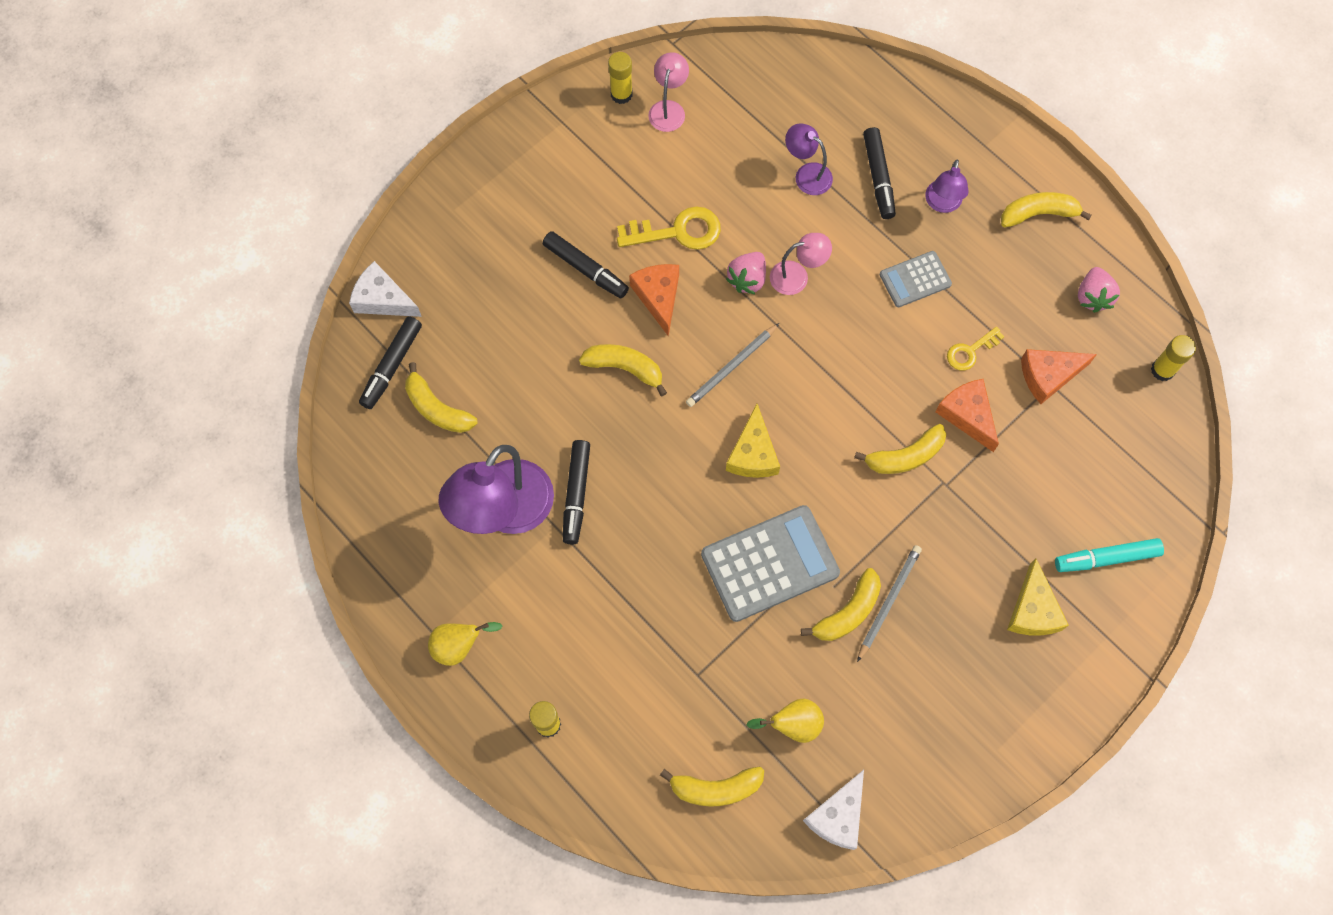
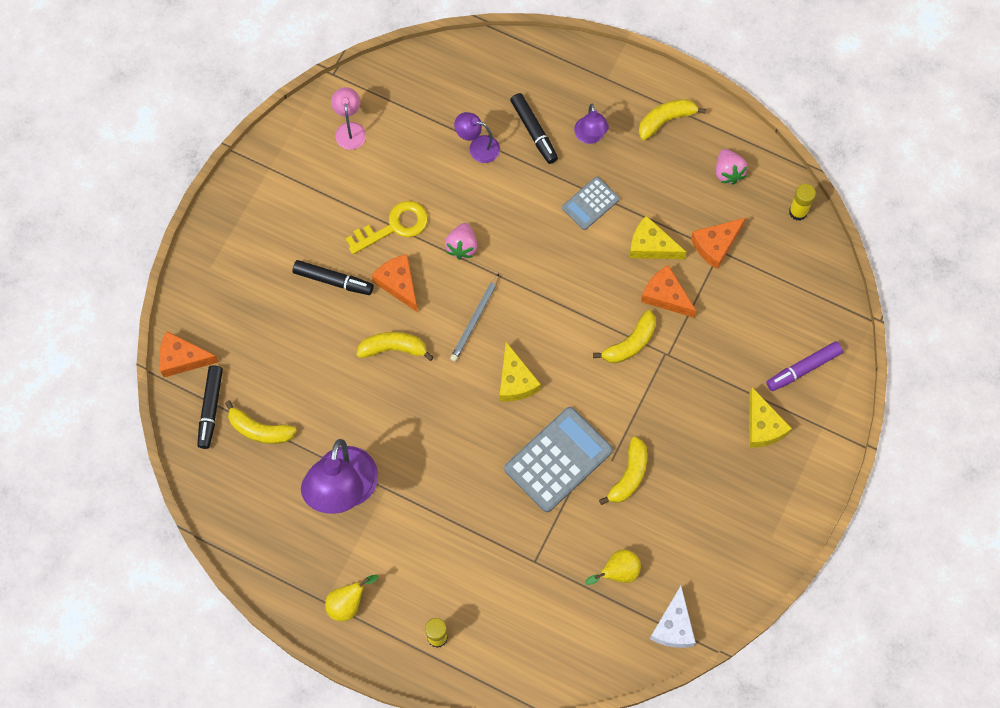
camera: 20 degrees left, 0 degrees up
white cheese [349,261,422,317] -> orange cheese [159,332,219,377]
black marker [563,440,590,544] -> none
yellow glue stick [608,52,633,104] -> none
yellow banana [660,766,764,807] -> none
pink lamp [770,233,832,295] -> none
grey pencil [857,545,922,662] -> none
yellow key [947,327,1004,371] -> yellow cheese [630,216,687,259]
turquoise marker [1055,538,1164,572] -> purple marker [766,341,843,391]

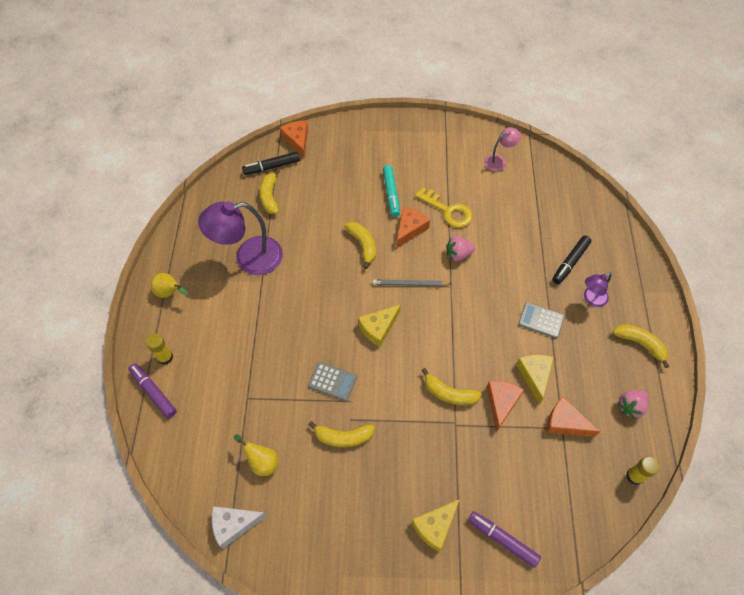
camera: 65 degrees right, 10 degrees down
black marker [293,260,374,295] -> turquoise marker [383,165,400,217]
purple lamp [454,112,500,163] -> none
grey calculator [504,407,613,512] -> grey calculator [308,362,357,401], size x0.56
none -> purple marker [128,363,177,418]

